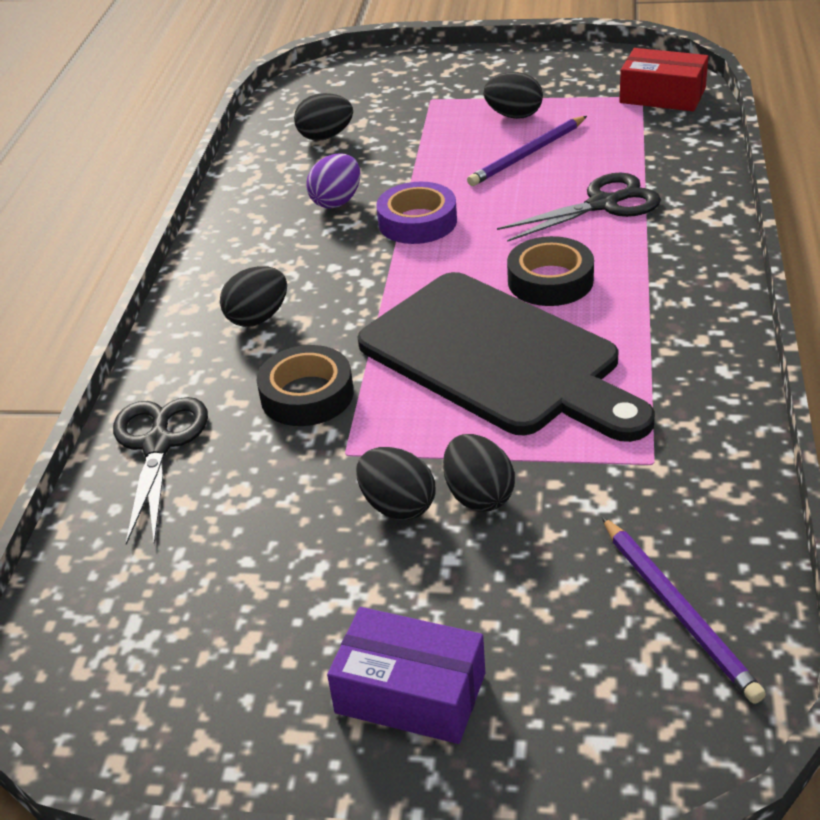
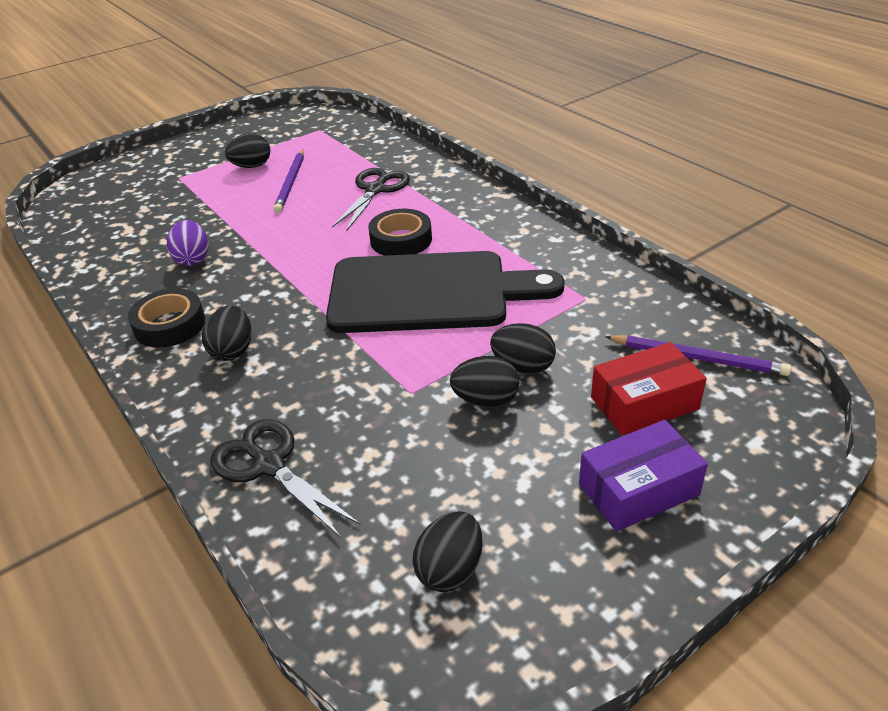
camera: 45 degrees left, 0 degrees up
black tape [257,345,354,426] -> black tape moved to [128,288,205,348]
black egg [294,93,353,141] -> black egg moved to [413,511,483,592]
purple tape [376,182,457,244] -> none
red box [619,48,708,111] -> red box moved to [591,342,707,436]

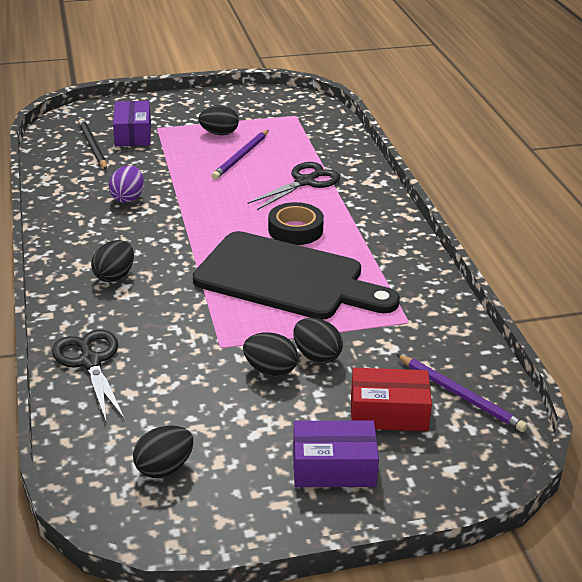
camera: 20 degrees right, 5 degrees down
black tape [128,288,205,348] -> none
none -> black pencil [78,118,107,170]
none -> purple box [113,101,151,146]

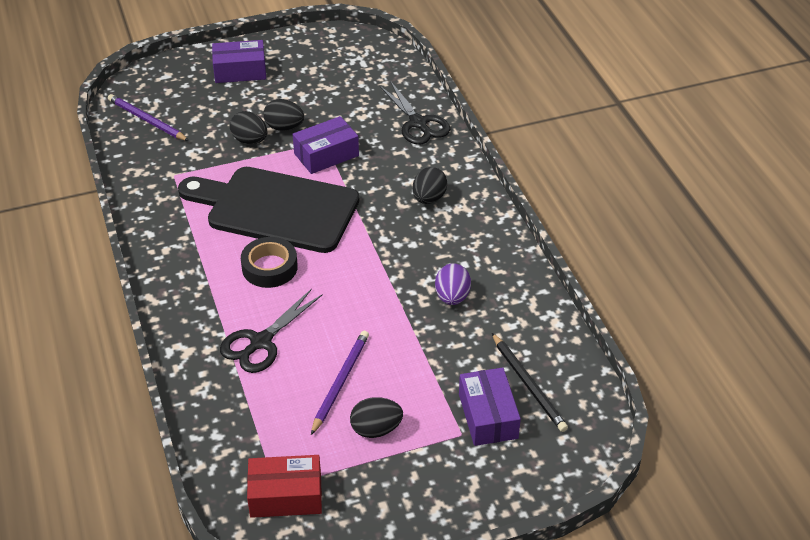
camera: 175 degrees right, 10 degrees up
black egg [133,425,193,478] -> none
red box [351,368,432,431] -> red box moved to [247,455,322,518]
none -> purple box [293,116,359,174]

